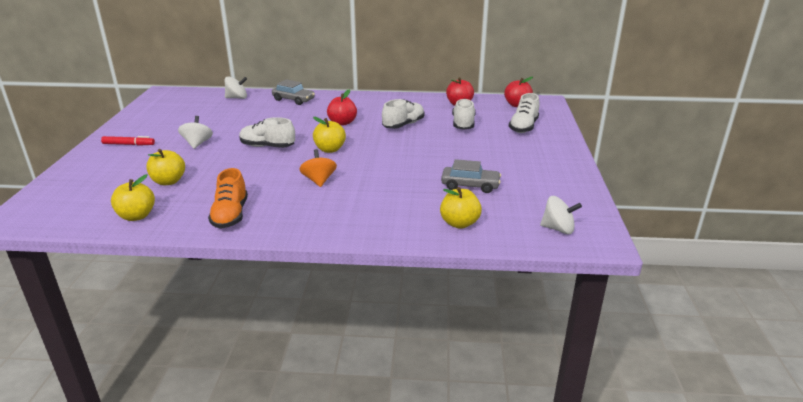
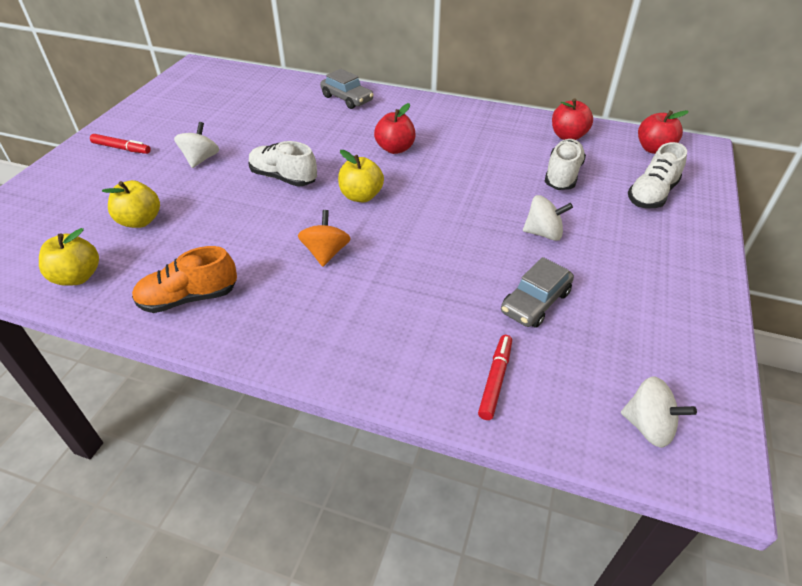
camera: 15 degrees right, 15 degrees up
orange shoe [208,168,248,228] -> orange shoe turned 60 degrees clockwise [132,246,237,313]
white spinning top [225,76,247,99] -> white spinning top moved to [523,195,573,241]
white shoe [382,99,425,129] -> none
yellow apple [440,187,482,229] -> red marker [478,335,512,420]
grey car [441,159,501,193] -> grey car turned 105 degrees clockwise [501,257,574,328]

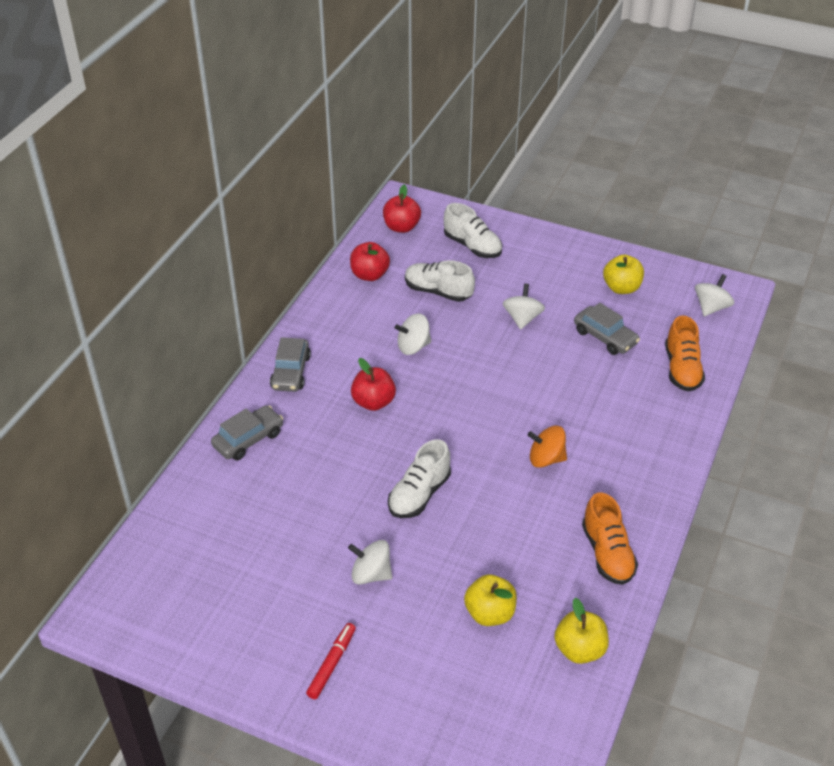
camera: 85 degrees left, 0 degrees up
yellow apple [338,150,384,202] -> yellow apple moved to [603,255,644,294]
red marker [478,335,512,420] -> orange shoe [665,315,705,391]
none -> grey car [270,337,311,392]
none -> white spinning top [395,313,432,355]

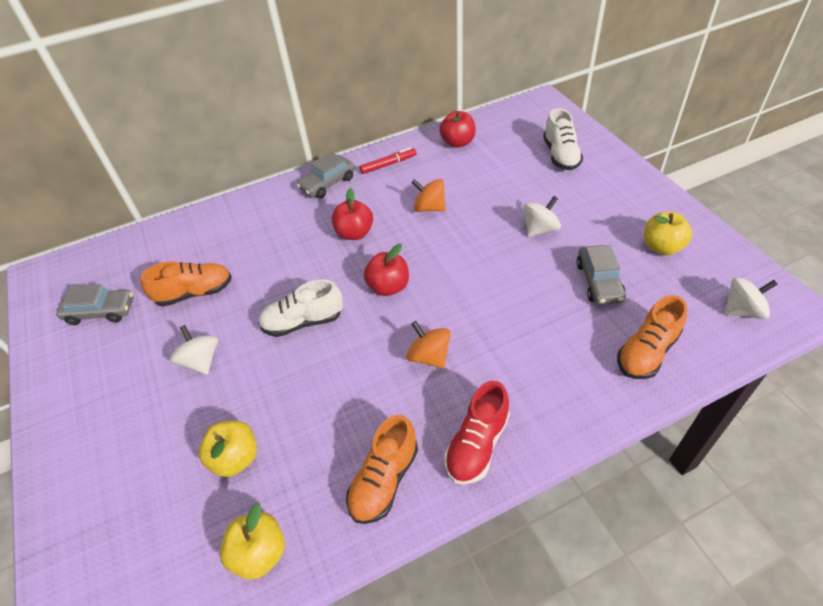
camera: 45 degrees right, 5 degrees up
grey car [211,405,283,460] -> grey car moved to [56,284,134,325]
red marker [306,623,356,699] -> red marker moved to [360,147,416,174]
red apple [383,184,421,233] -> red apple moved to [364,244,409,296]
white spinning top [395,313,432,355] -> orange spinning top [411,179,446,212]
white shoe [405,260,475,302] -> none
none -> orange shoe [140,261,232,307]
none -> red shoe [444,381,510,485]

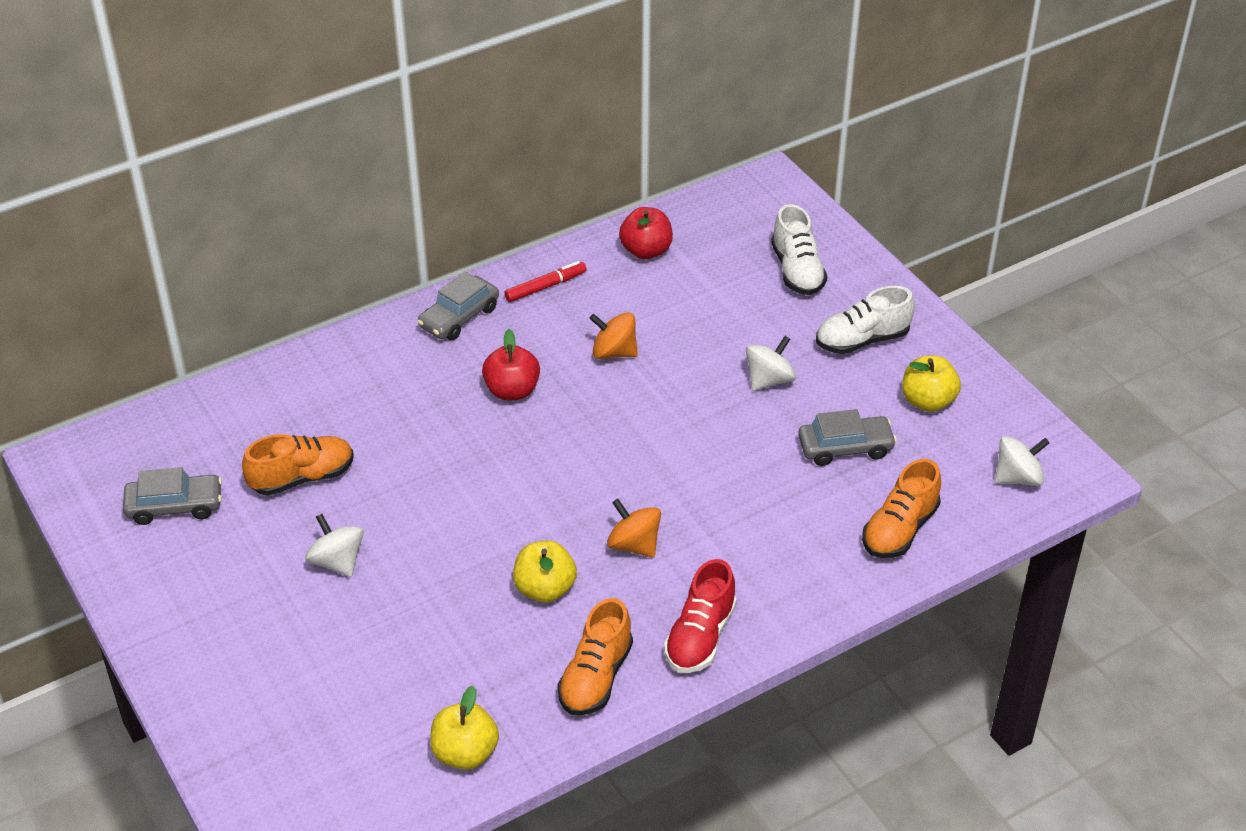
camera: 10 degrees left, 5 degrees down
yellow apple [199,421,257,477] -> yellow apple moved to [513,540,577,602]
white shoe [258,279,343,337] -> white shoe moved to [816,286,915,354]
red apple [364,244,409,296] -> none
grey car [577,245,626,305] -> grey car turned 90 degrees counterclockwise [798,409,897,466]

